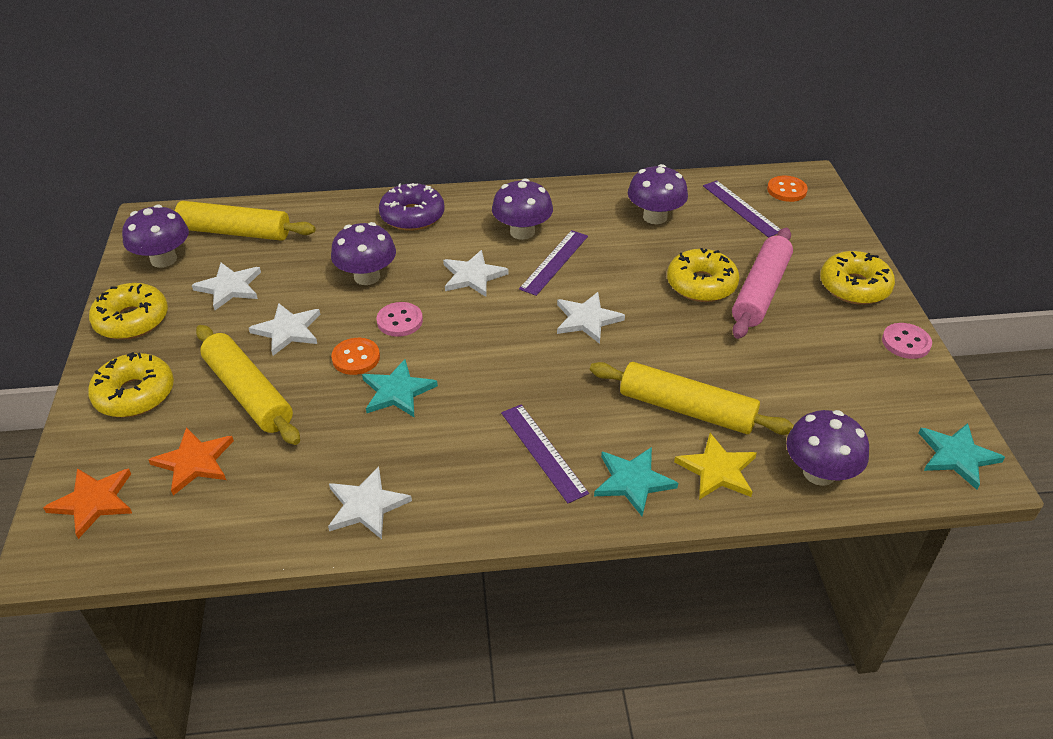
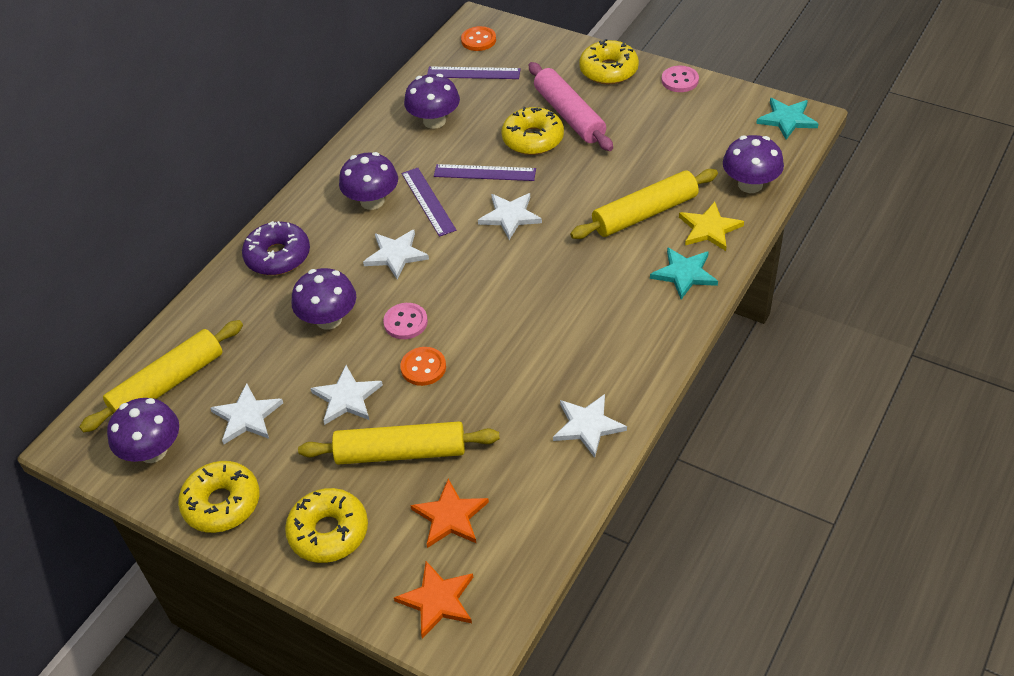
camera: 50 degrees left, 5 degrees up
turquoise star [362,359,438,417] -> none
purple ruler [501,404,589,503] -> purple ruler moved to [434,164,536,181]

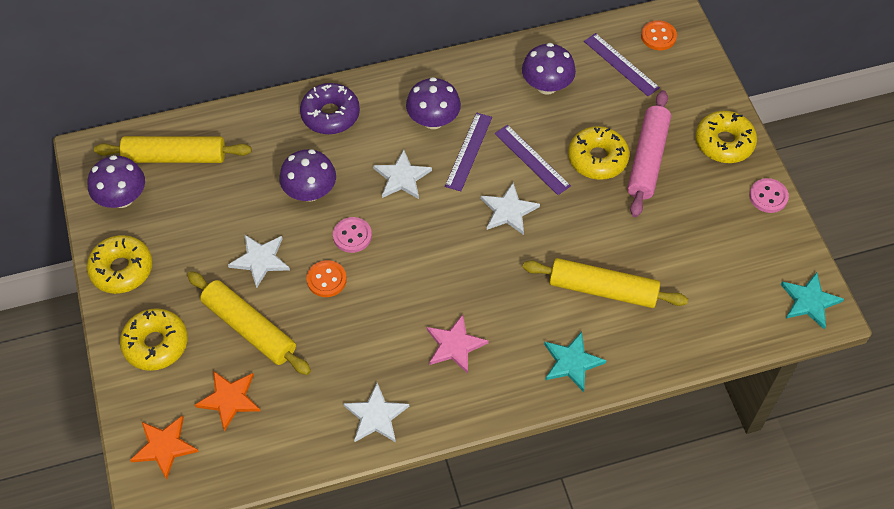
camera: 40 degrees right, 10 degrees up
white star [210,383,283,444] -> none
yellow star [679,202,744,251] -> none
purple mushroom [723,135,784,193] -> none
none -> pink star [427,314,489,374]

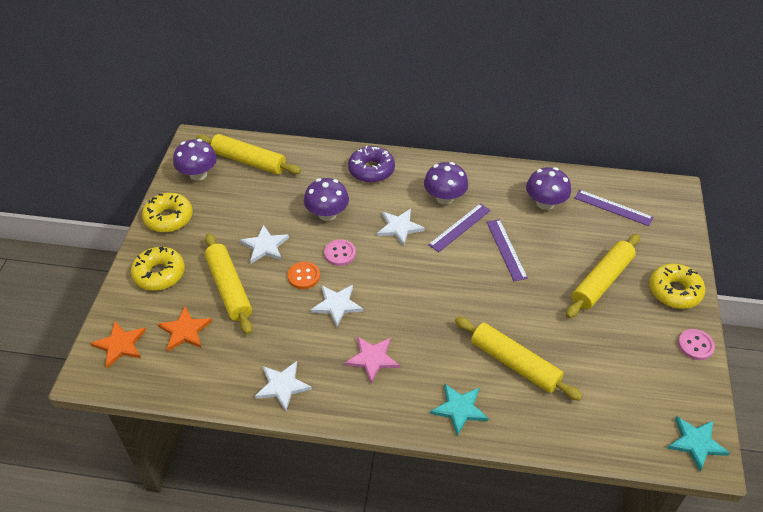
camera: 25 degrees right, 10 degrees down
white star [481,182,540,235] -> white star moved to [311,285,363,327]
yellow donut [568,126,630,180] -> none
purple ruler [584,33,660,96] -> purple ruler turned 45 degrees counterclockwise [575,190,653,226]
pink rolling pin [627,90,671,217] -> yellow rolling pin [566,234,640,318]
orange button [641,20,677,50] -> none

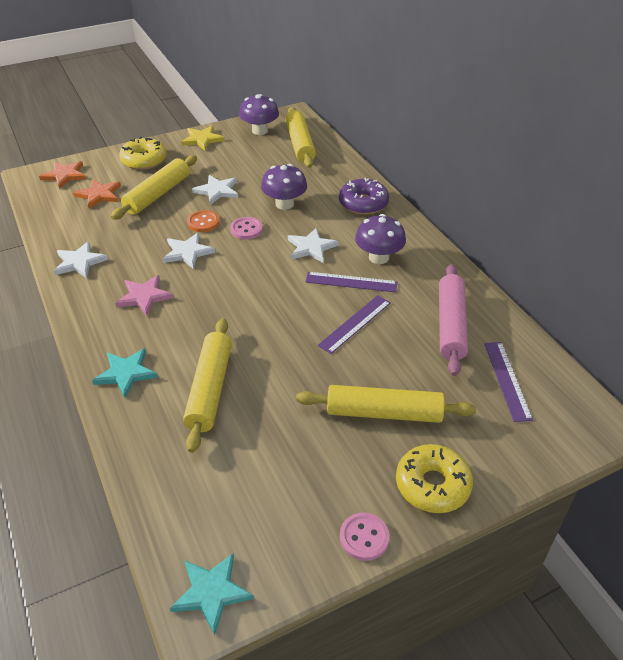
camera: 55 degrees right, 5 degrees down
yellow donut [142,193,193,233] -> yellow star [181,126,225,151]
purple mushroom [526,167,571,210] -> pink rolling pin [439,264,468,376]

